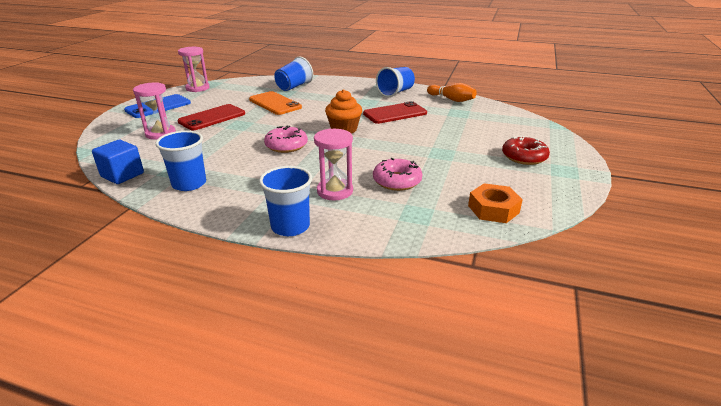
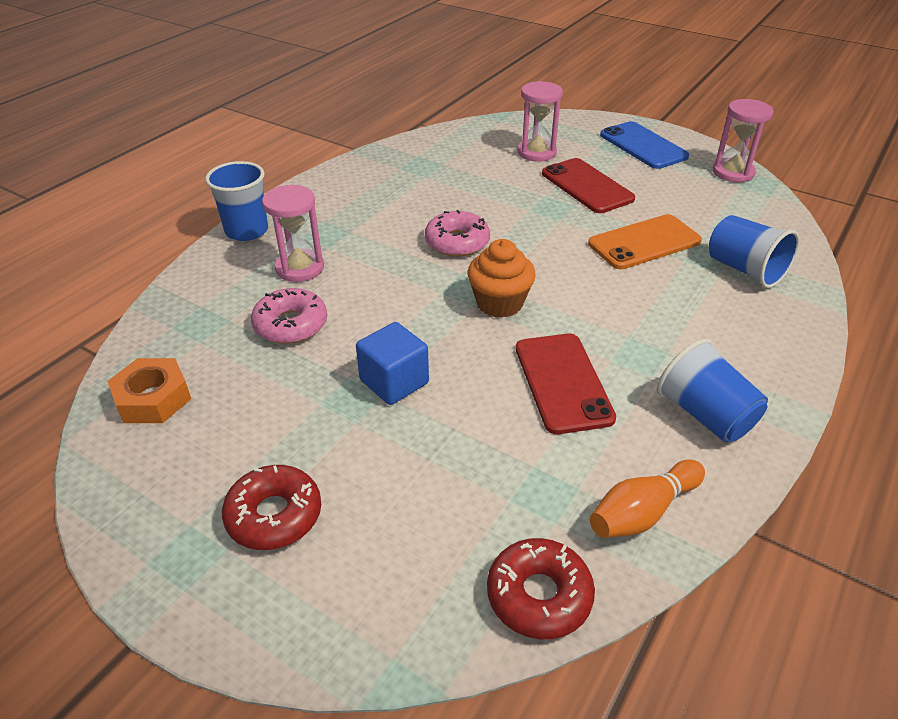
camera: 105 degrees right, 10 degrees up
blue cube [92,140,144,184] -> blue cube moved to [356,322,429,405]
blue cup [155,131,206,191] -> none
none -> red donut [487,538,595,639]

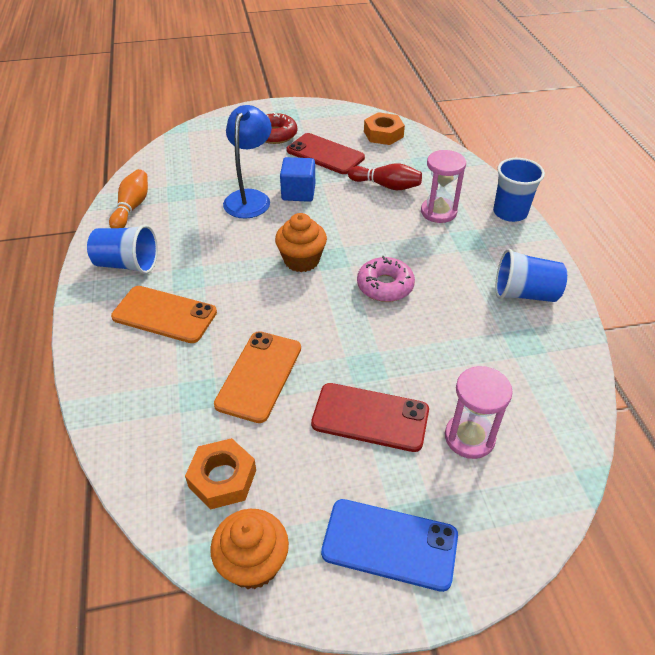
camera: 135 degrees right, 5 degrees up
pink donut [251,288,327,344] -> red bowling pin [348,163,422,190]
red donut [487,538,595,639] -> none
red phone [516,334,616,434] -> red phone moved to [287,133,365,174]
blue cup [709,215,800,288] -> blue cup moved to [496,249,567,302]
pink hourglass [713,99,774,182] -> orange cupcake [210,509,289,589]
none -> orange phone [111,286,217,343]
none -> orange nut [185,438,256,510]
none -> blue lamp [223,105,272,219]

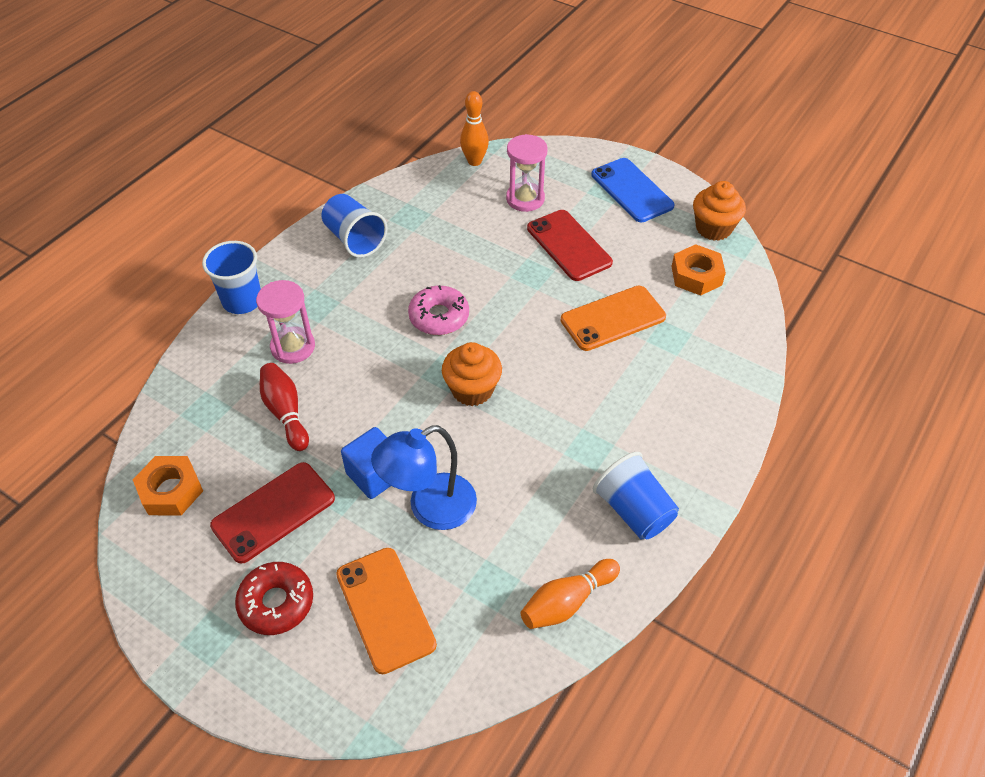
camera: 135 degrees left, 5 degrees up
orange phone [111,286,217,343] -> orange phone moved to [336,548,437,674]
red phone [287,133,365,174] -> red phone turned 60 degrees clockwise [210,462,335,564]
none -> orange bowling pin [460,91,489,166]

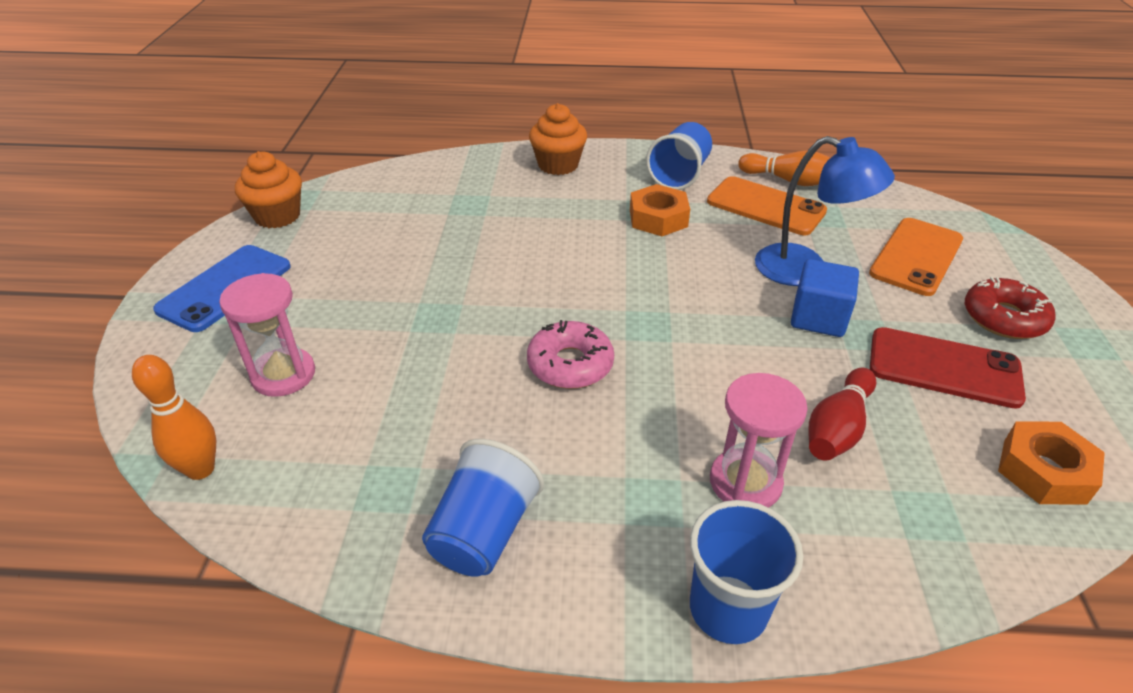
camera: 120 degrees left, 10 degrees down
orange cupcake [442,342,502,406] -> orange cupcake moved to [529,103,587,175]
red phone [527,210,613,281] -> none
orange phone [561,286,666,351] -> orange phone moved to [707,176,827,235]
orange nut [671,244,726,296] -> orange nut moved to [630,184,690,236]

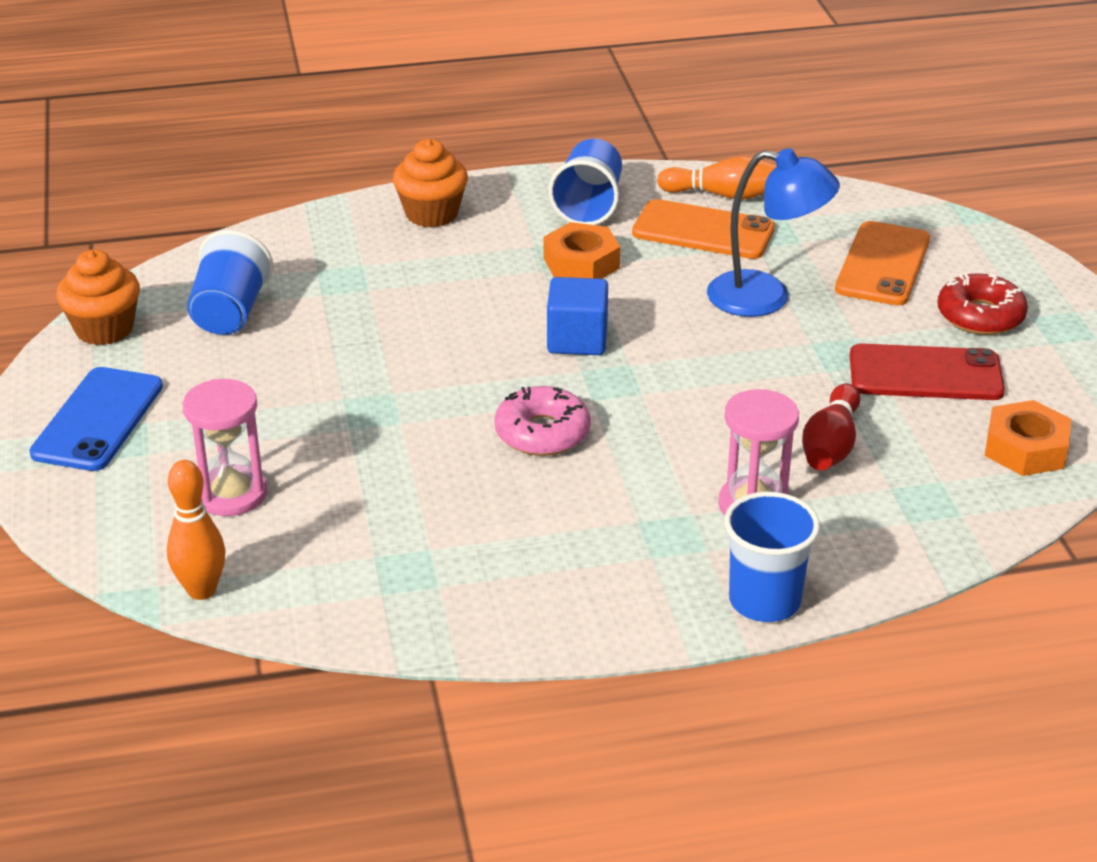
camera: 15 degrees left, 5 degrees down
blue cup [422,439,544,577] -> blue cup moved to [187,230,274,335]
blue cube [791,259,859,337] -> blue cube moved to [547,277,608,355]

